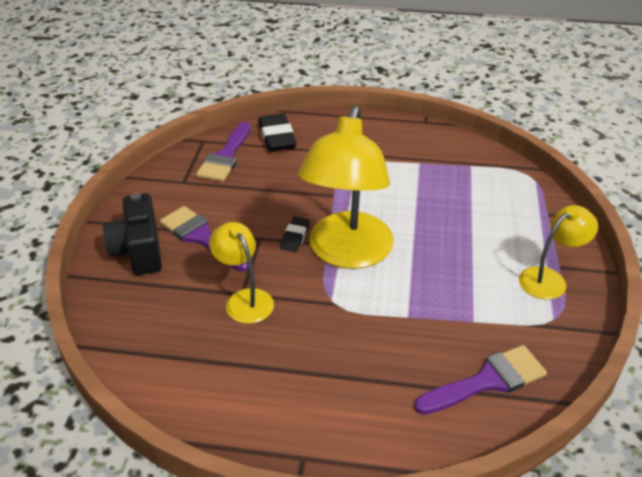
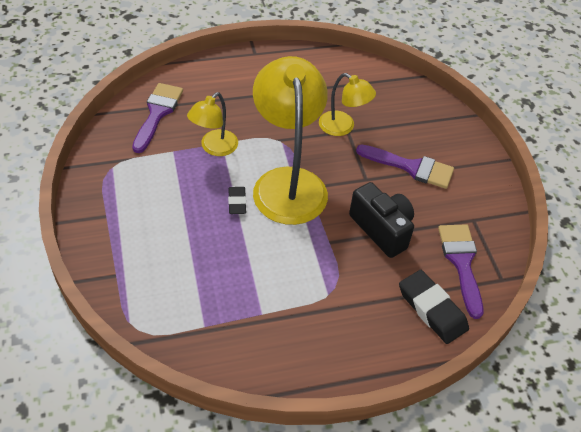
camera: 155 degrees right, 10 degrees up
black camera [103,193,162,275] -> black camera moved to [349,182,414,258]
black eraser [280,217,310,252] -> black eraser moved to [228,187,246,214]
purple brush [414,345,547,415] -> purple brush turned 150 degrees clockwise [132,83,183,153]
yellow lamp [519,205,598,300] -> yellow lamp moved to [187,92,238,156]

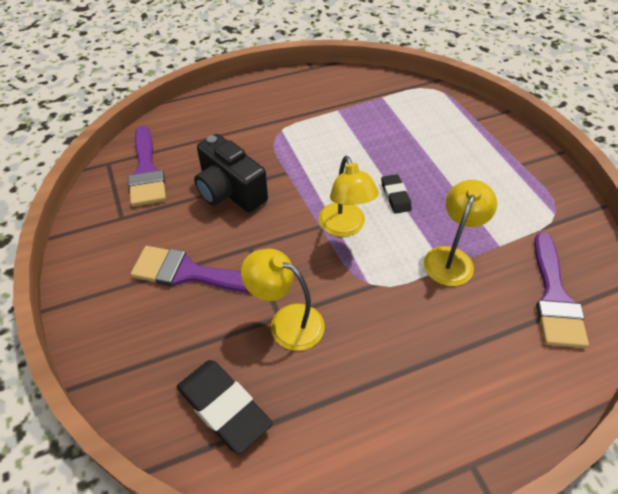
camera: 175 degrees right, 0 degrees up
yellow lamp [253,56,328,225] -> yellow lamp [319,156,379,237], size x0.52
black eraser [399,270,469,344] -> black eraser moved to [177,360,273,455]

